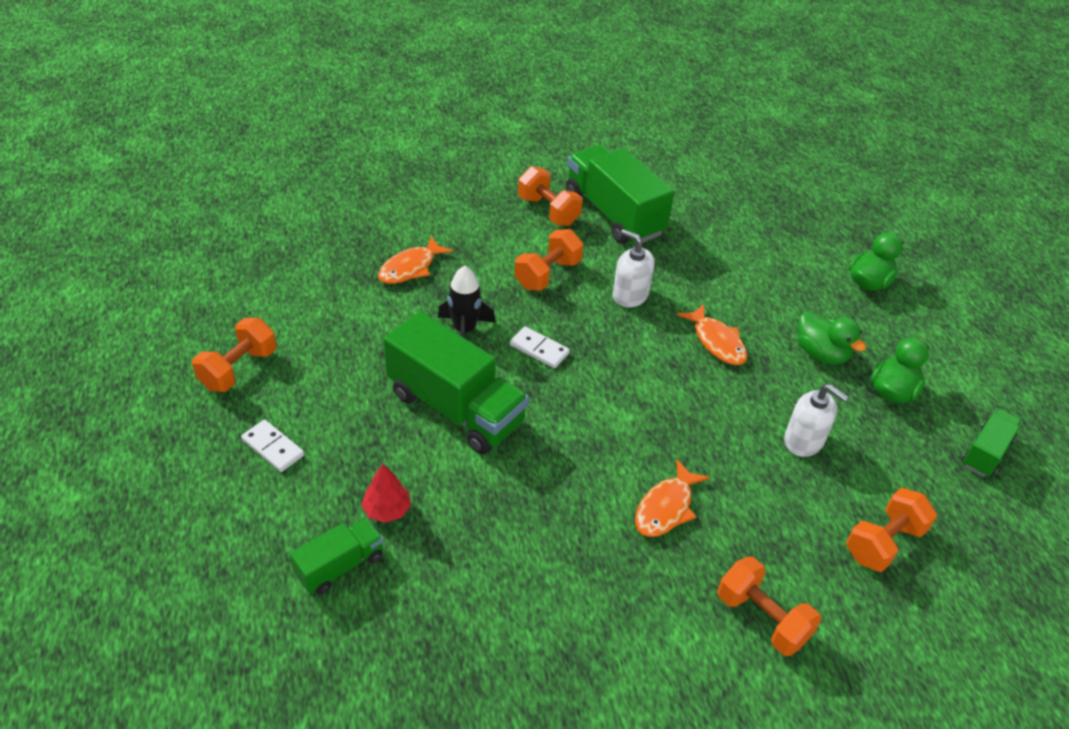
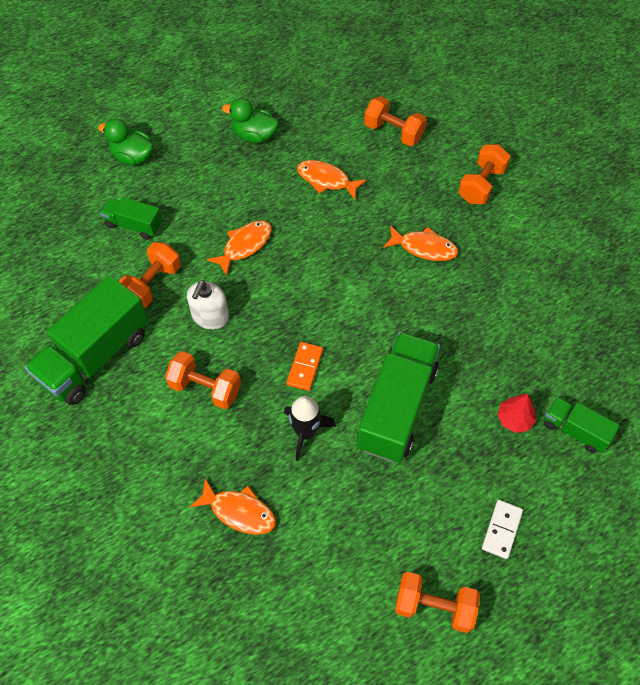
camera: 105 degrees left, 15 degrees up
white domino [510,326,570,368] -> orange domino [287,342,323,391]
orange dumbbell [518,166,582,226] -> orange dumbbell moved to [119,242,181,308]
white soap dispenser [784,384,848,457] -> orange fish [297,160,366,199]
green duck [798,311,866,365] -> none
green truck [962,408,1022,477] -> green truck moved to [100,197,163,240]

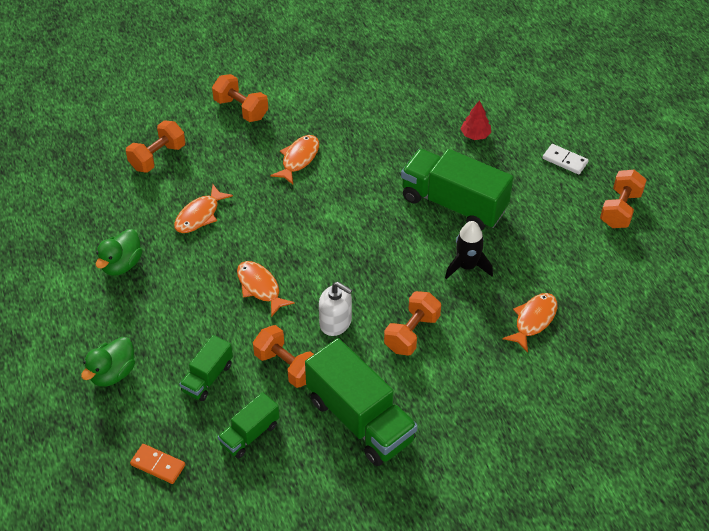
camera: 80 degrees left, 10 degrees down
orange domino [287,342,323,391] -> orange domino moved to [130,444,185,484]
green truck [544,397,619,453] -> green truck moved to [218,392,280,459]

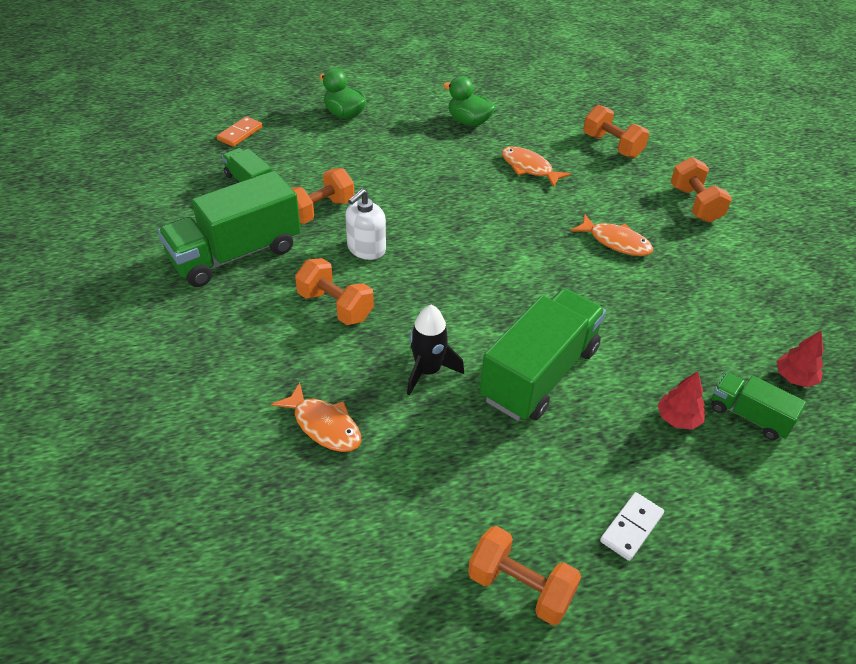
camera: 95 degrees right, 5 degrees down
green truck [179,335,233,401] -> green truck moved to [711,372,806,440]
orange dumbbell [212,74,268,122] -> orange dumbbell turned 60 degrees counterclockwise [671,157,732,223]
orange fish [237,261,295,317] -> none
none -> red tree [776,331,824,387]

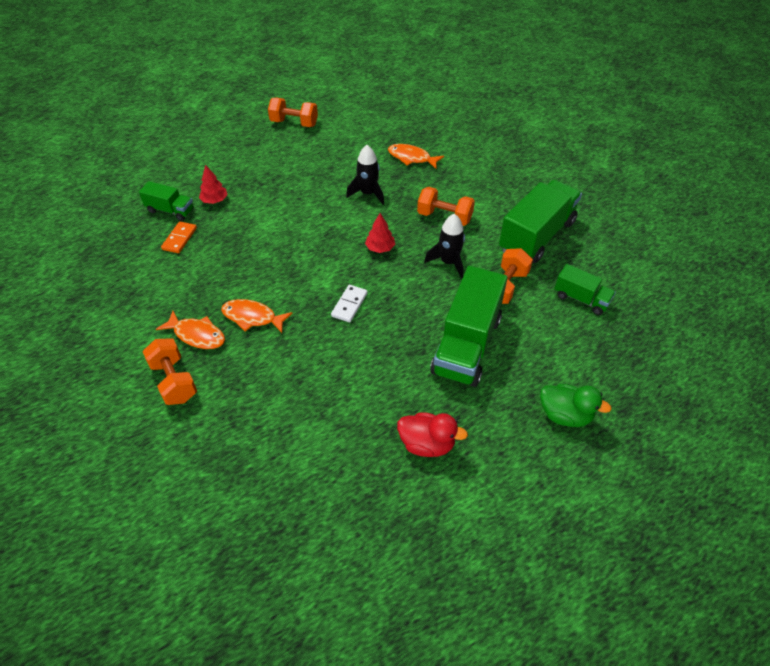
camera: 165 degrees right, 5 degrees up
orange domino [217,116,262,147] -> orange domino moved to [161,221,197,253]
white soap dispenser [345,189,386,260] -> black rocket [424,214,465,279]
green duck [443,76,496,126] -> red duck [397,412,468,457]
green truck [480,288,606,421] -> green truck moved to [430,266,507,387]
orange fish [502,146,571,188] -> orange fish moved to [156,311,225,349]
orange dumbbell [583,105,649,158] -> none
white domino [600,492,664,561] -> white domino moved to [331,285,368,322]
red tree [776,331,824,387] -> red tree moved to [365,213,395,253]

